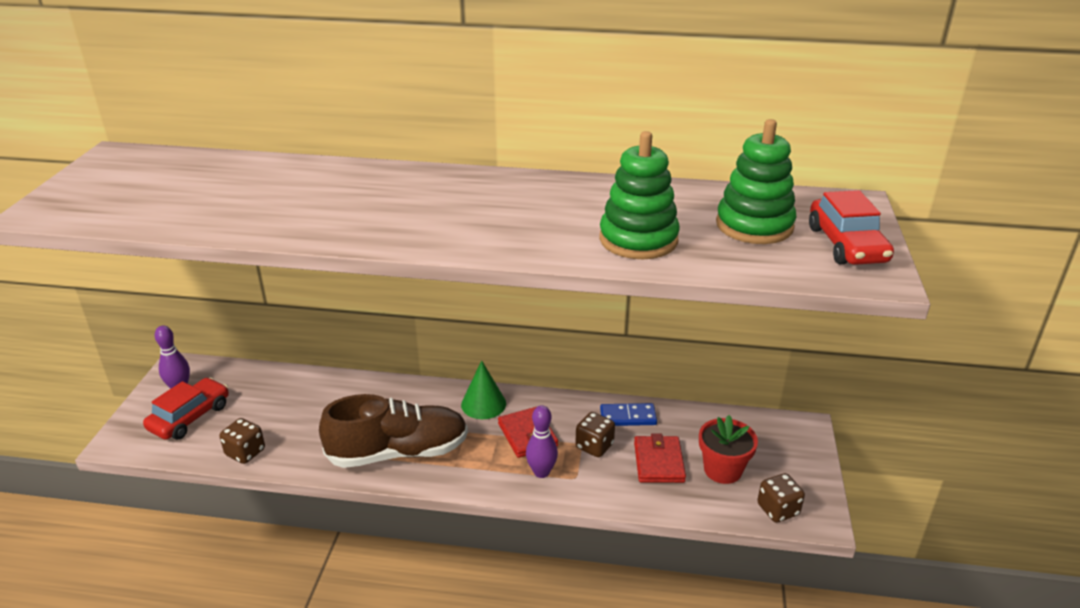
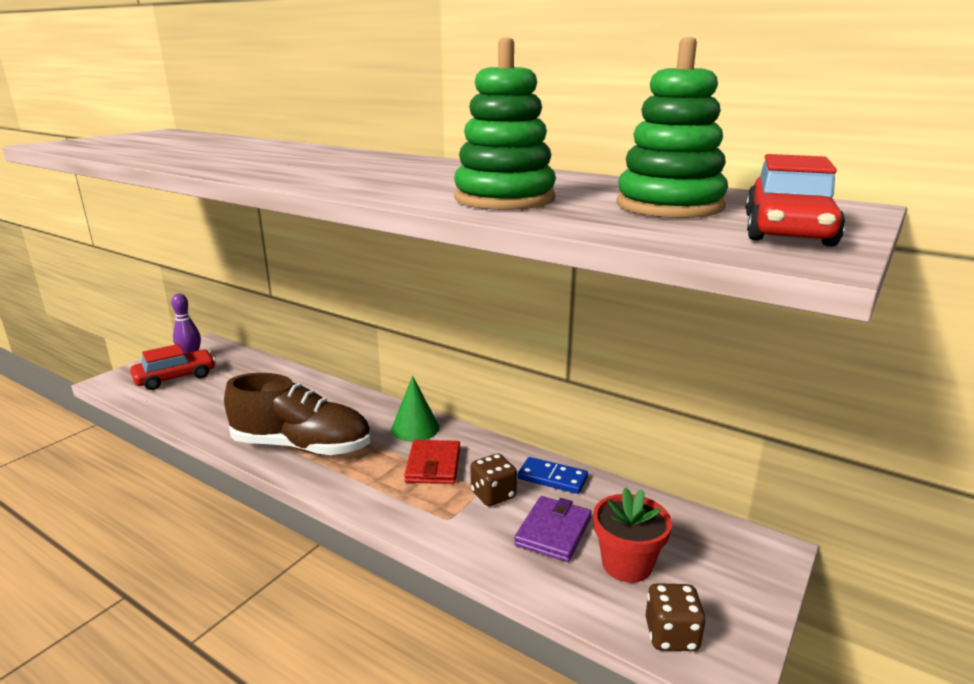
camera: 25 degrees right, 10 degrees down
brown dice [219,418,265,464] -> none
purple bowling pin [526,405,558,478] -> none
red wallet [634,433,686,483] -> purple wallet [514,496,592,562]

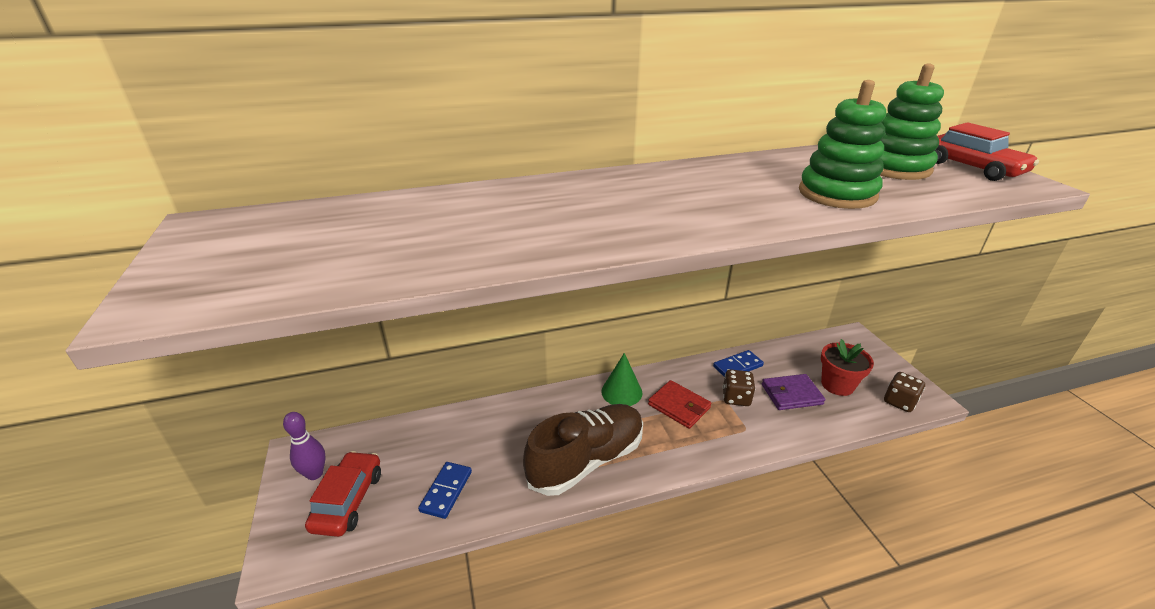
camera: 50 degrees left, 10 degrees up
purple wallet [514,496,592,562] -> purple wallet turned 75 degrees counterclockwise [762,374,826,410]
none -> blue domino [418,462,472,519]

